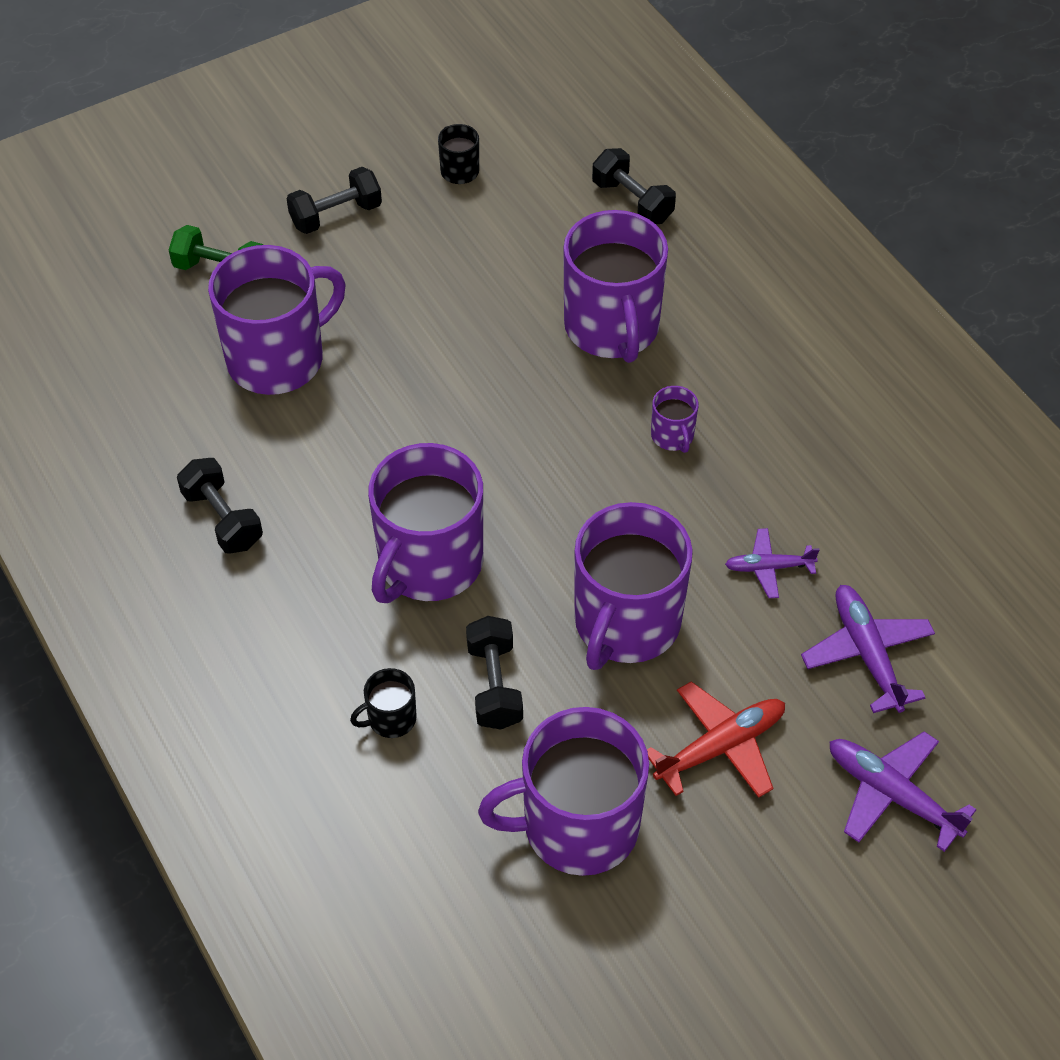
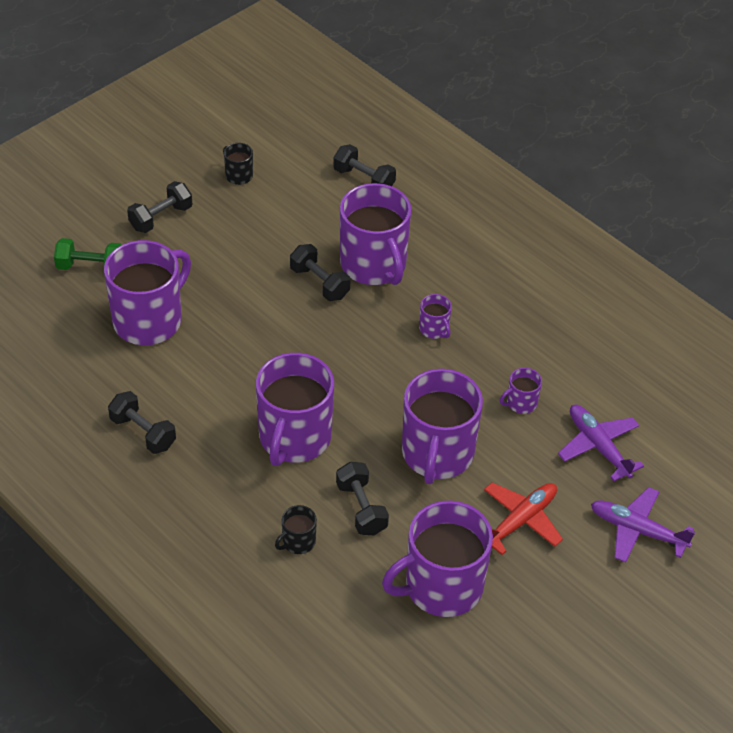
camera: 15 degrees left, 5 degrees down
purple plane [725,528,820,598] -> purple mug [500,368,542,414]
none -> black dumbbell [290,244,350,301]

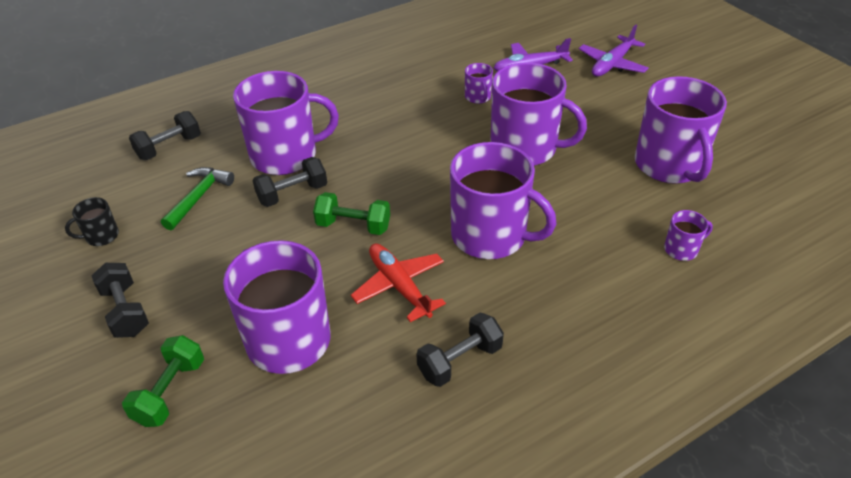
camera: 75 degrees left, 5 degrees down
black mug [275,505,317,554] -> none
black dumbbell [336,462,389,535] -> none
purple mug [419,294,452,339] -> purple mug moved to [664,210,713,261]
red plane [484,483,563,555] -> red plane moved to [351,243,446,322]
none -> green hammer [161,167,234,230]
none -> green dumbbell [313,192,390,235]

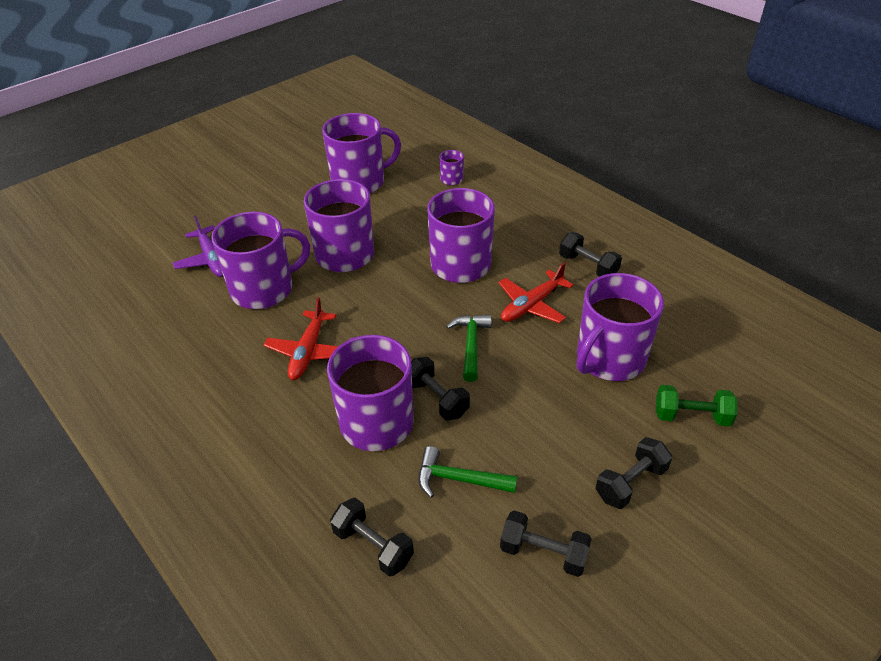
camera: 100 degrees left, 0 degrees up
black mug [65,197,119,246] -> black dumbbell [500,510,592,577]
green dumbbell [313,192,390,235] -> green hammer [446,315,492,382]
purple mug [465,63,493,104] -> purple mug [211,212,310,309], size x2.31
purple plane [579,25,649,77] -> none
none -> red plane [264,297,339,380]

